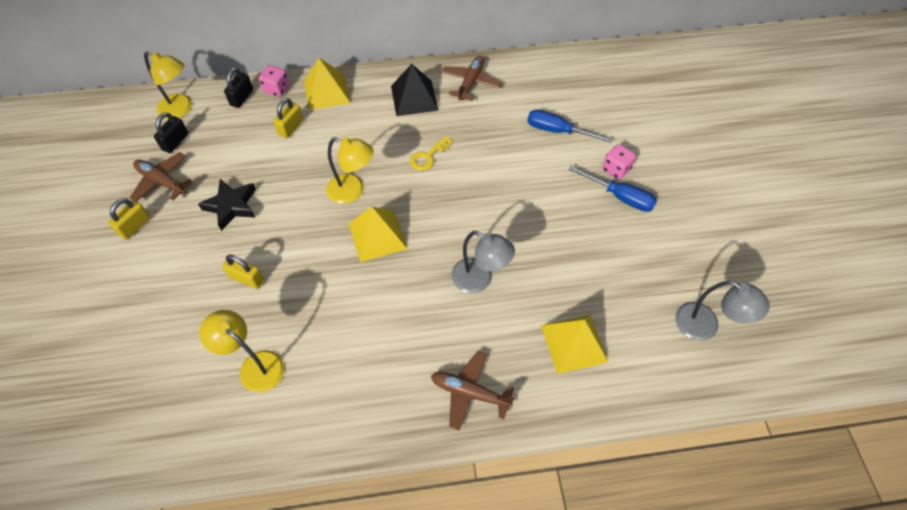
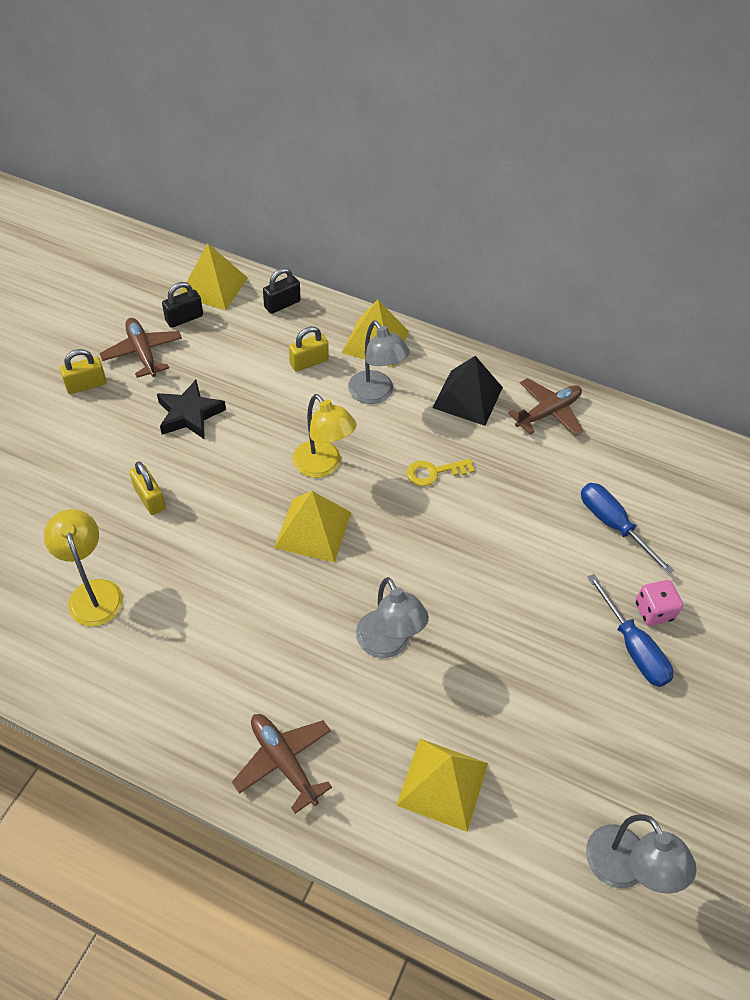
camera: 30 degrees right, 5 degrees down
yellow lamp [144,52,192,119] -> yellow pyramid [180,243,248,310]
pink dice [259,65,289,97] -> none
none -> grey lamp [348,320,410,404]

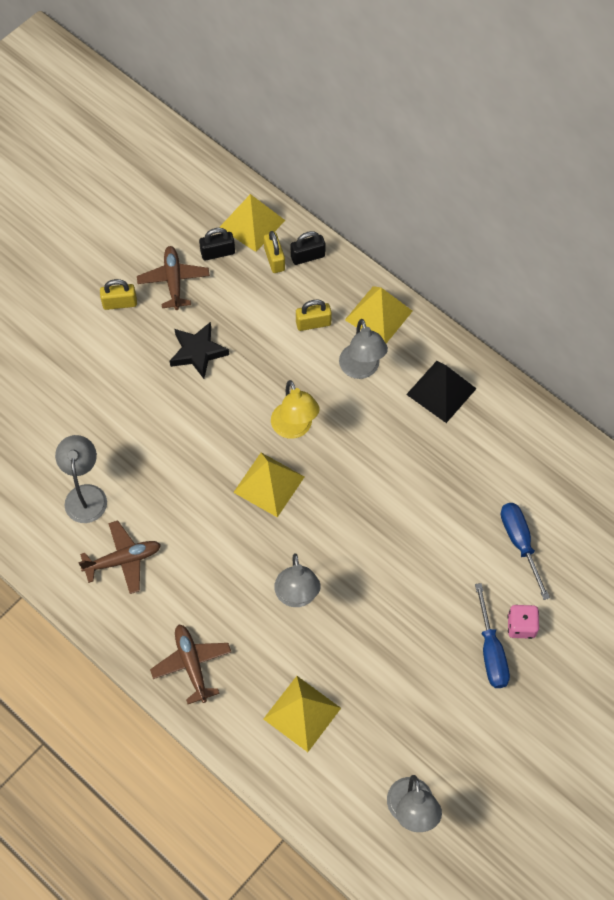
camera: 20 degrees right, 10 degrees up
yellow lamp [44,509,123,626] -> grey lamp [55,435,107,523]
yellow padlock [129,461,166,515] -> yellow padlock moved to [264,231,285,273]
yellow key [406,459,475,486] -> none
brown plane [508,378,584,436] -> brown plane moved to [78,521,161,594]

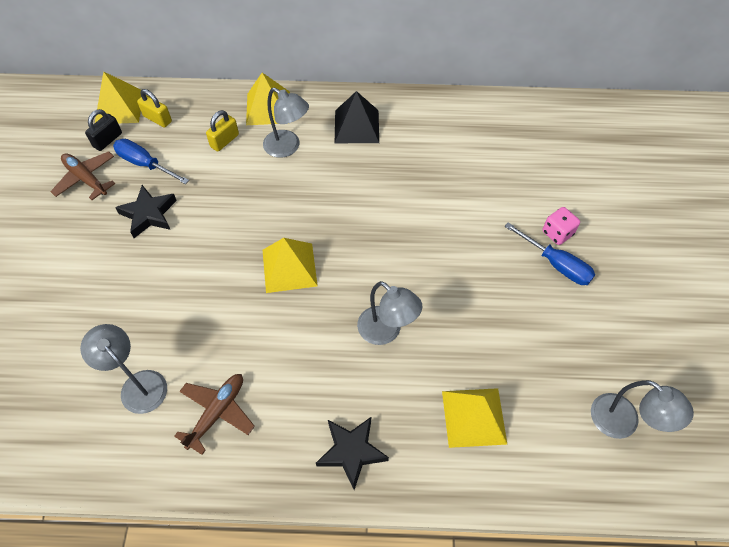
camera: 40 degrees left, 5 degrees down
yellow padlock [100,279,137,310] -> none
brown plane [150,625,231,704] -> black star [316,417,389,490]
yellow lamp [271,380,320,439] -> none
black padlock [291,231,326,265] -> none
blue screwdriver [501,503,550,600] -> blue screwdriver moved to [113,139,189,184]

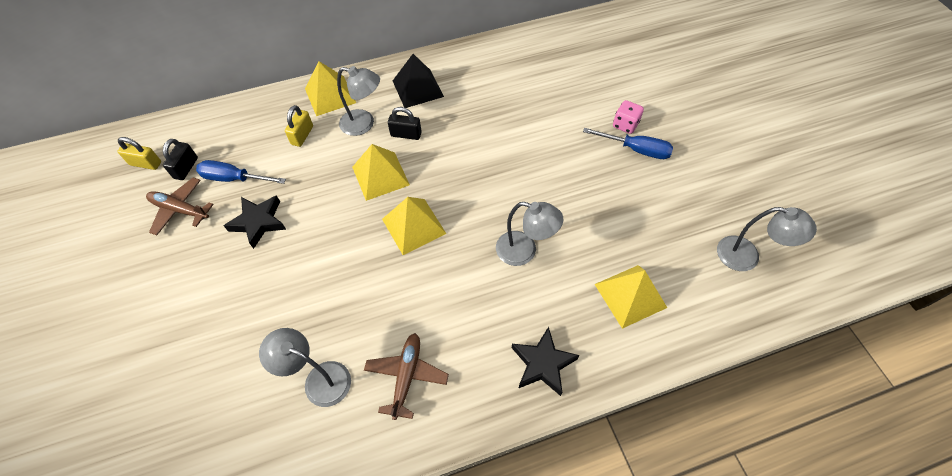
camera: 20 degrees left, 0 degrees up
yellow pyramid [95,71,141,123] -> yellow pyramid moved to [352,144,410,201]
yellow padlock [137,89,172,128] -> yellow padlock moved to [117,137,161,170]
none -> black padlock [388,107,422,140]

